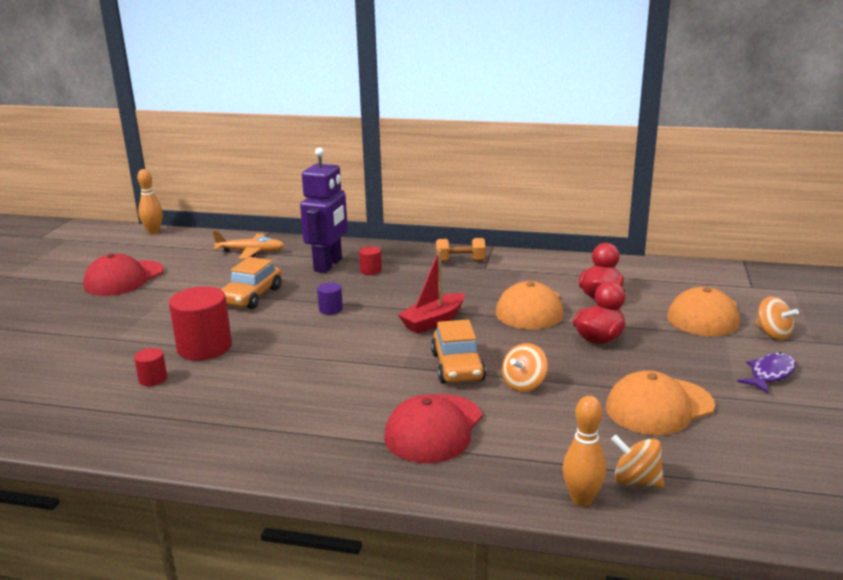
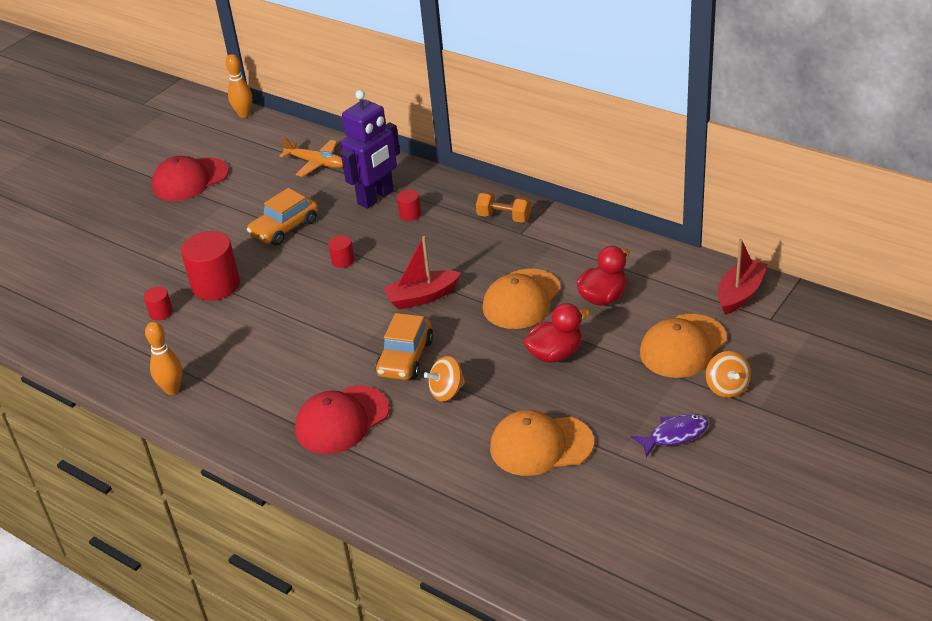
camera: 25 degrees right, 15 degrees up
purple cylinder [317,282,343,315] -> red cylinder [328,235,355,268]
orange bowling pin [563,396,606,506] -> orange bowling pin moved to [145,322,182,395]
orange spinning top [611,435,664,488] -> none
none -> red boat [718,239,768,315]

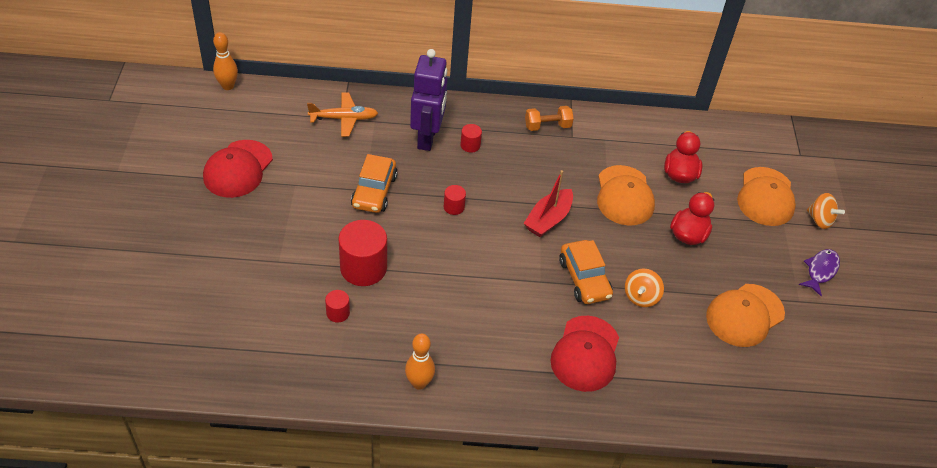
camera: 40 degrees left, 10 degrees up
red boat [718,239,768,315] -> none

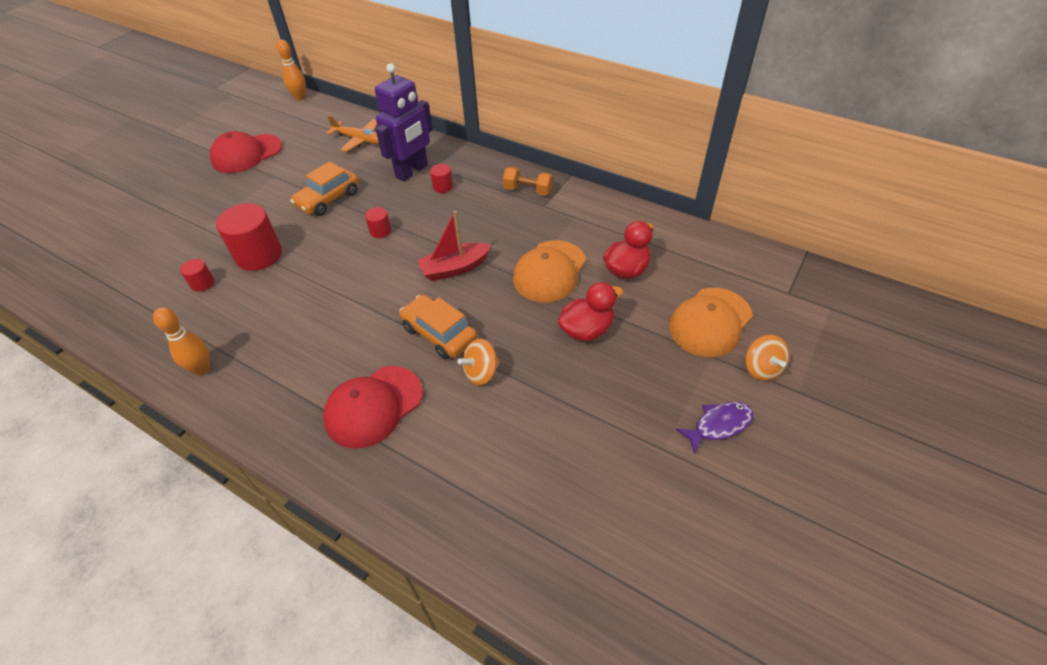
camera: 35 degrees right, 0 degrees up
orange car [559,240,613,304] -> orange car turned 120 degrees clockwise [399,295,477,360]
orange cap [706,284,785,347] -> none

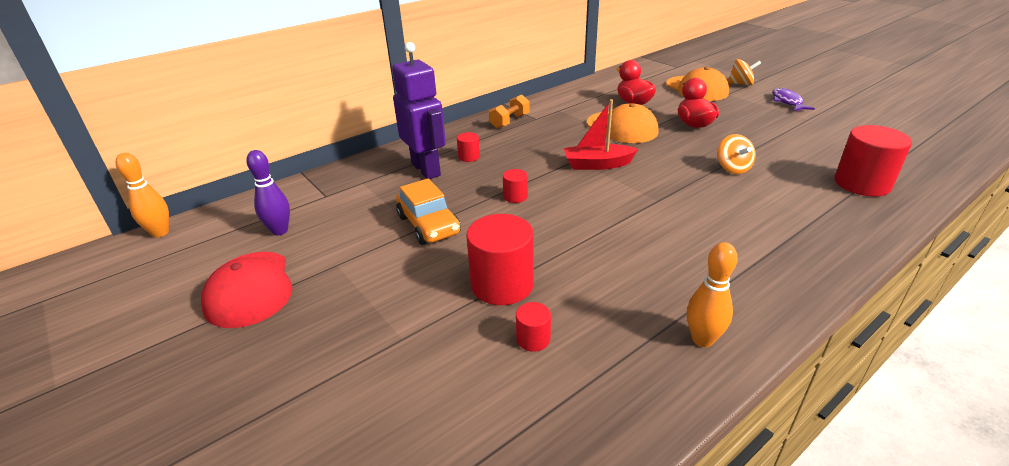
camera: 70 degrees left, 15 degrees down
red cap [323,366,423,449] -> none
orange plane [326,115,379,152] -> none
orange car [399,295,477,360] -> none
red boat [417,211,491,281] -> red boat turned 90 degrees clockwise [564,99,638,170]
none -> purple bowling pin [246,150,290,236]
none -> red cylinder [834,125,912,197]

